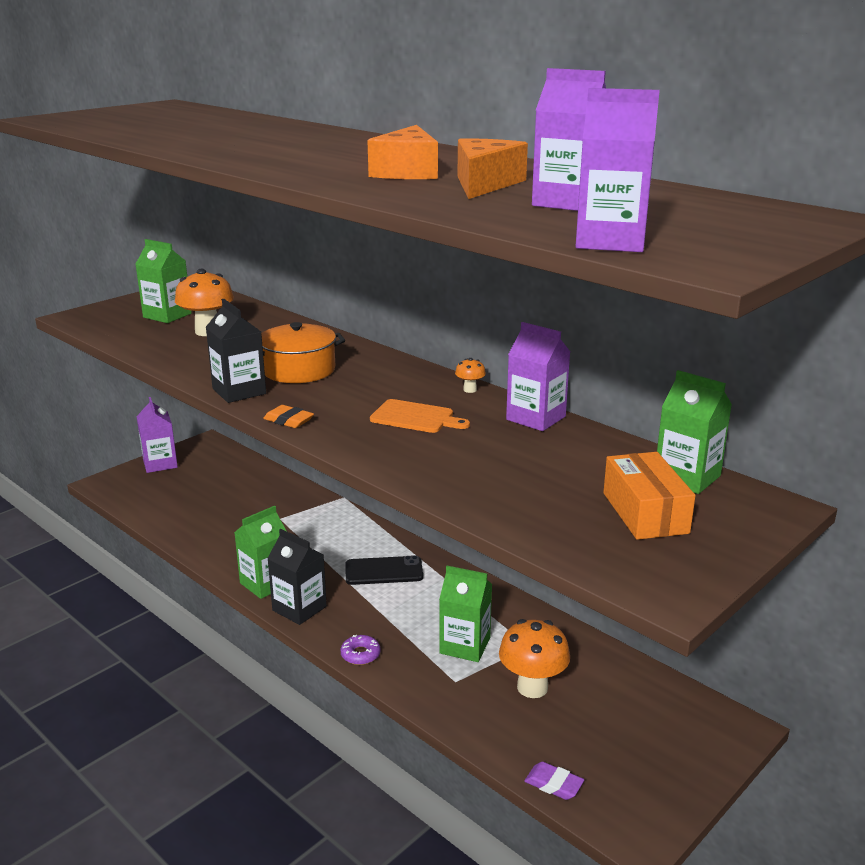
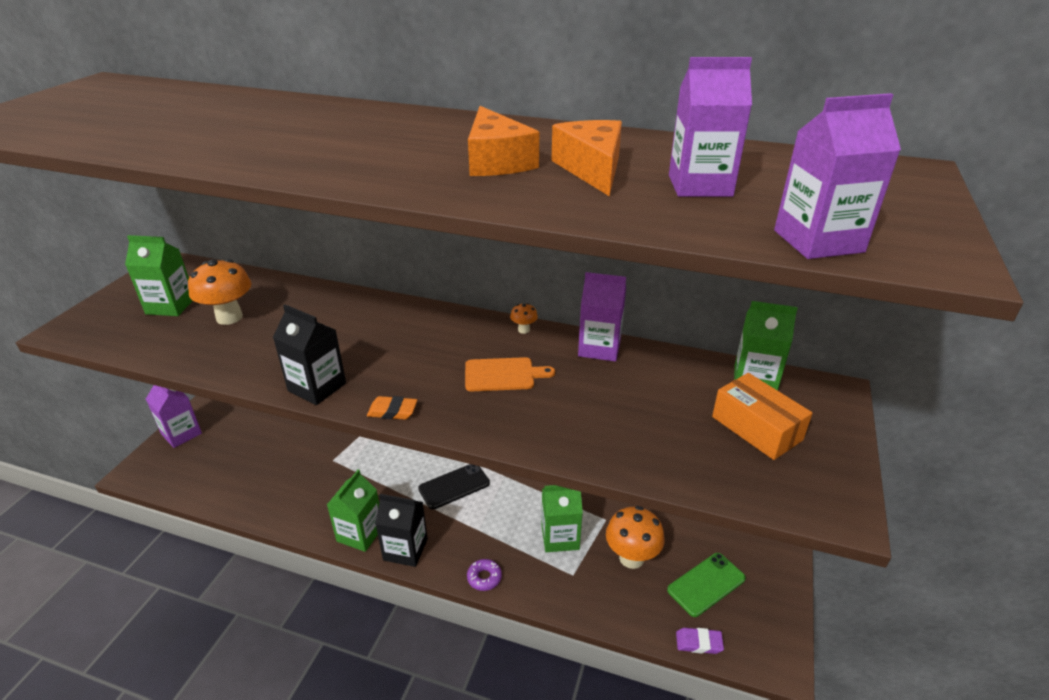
camera: 25 degrees left, 10 degrees up
orange pot [261,322,345,383] -> none
none -> green phone [667,553,746,617]

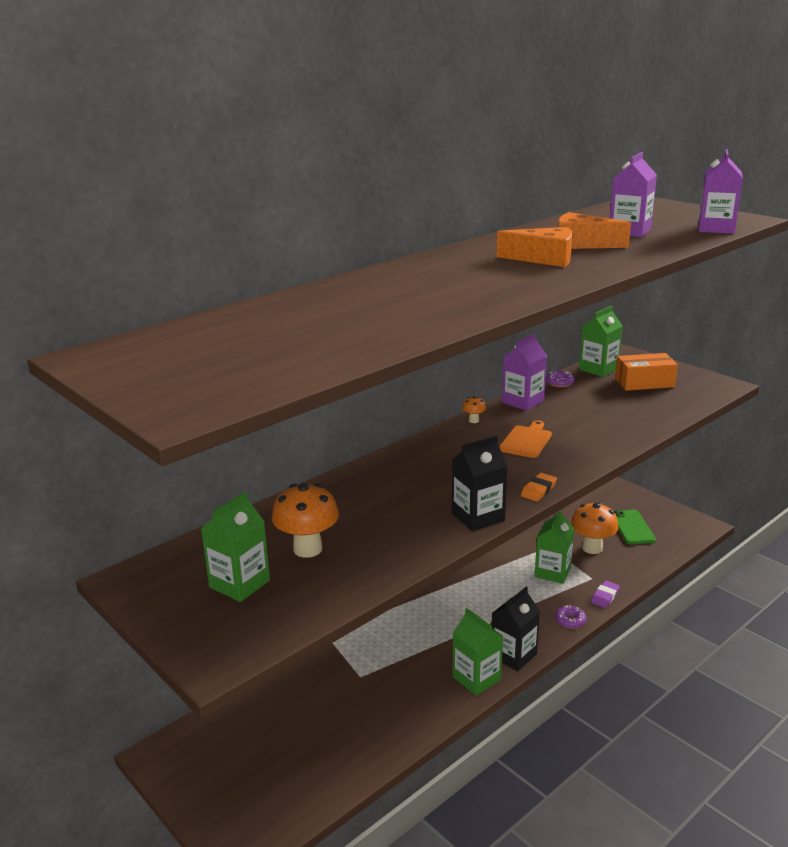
camera: 60 degrees left, 10 degrees down
purple carton [146,385,202,448] -> none
black phone [418,464,490,510] -> none
purple eraser [676,628,724,654] -> purple eraser moved to [591,581,620,608]
none -> purple donut [546,371,575,387]

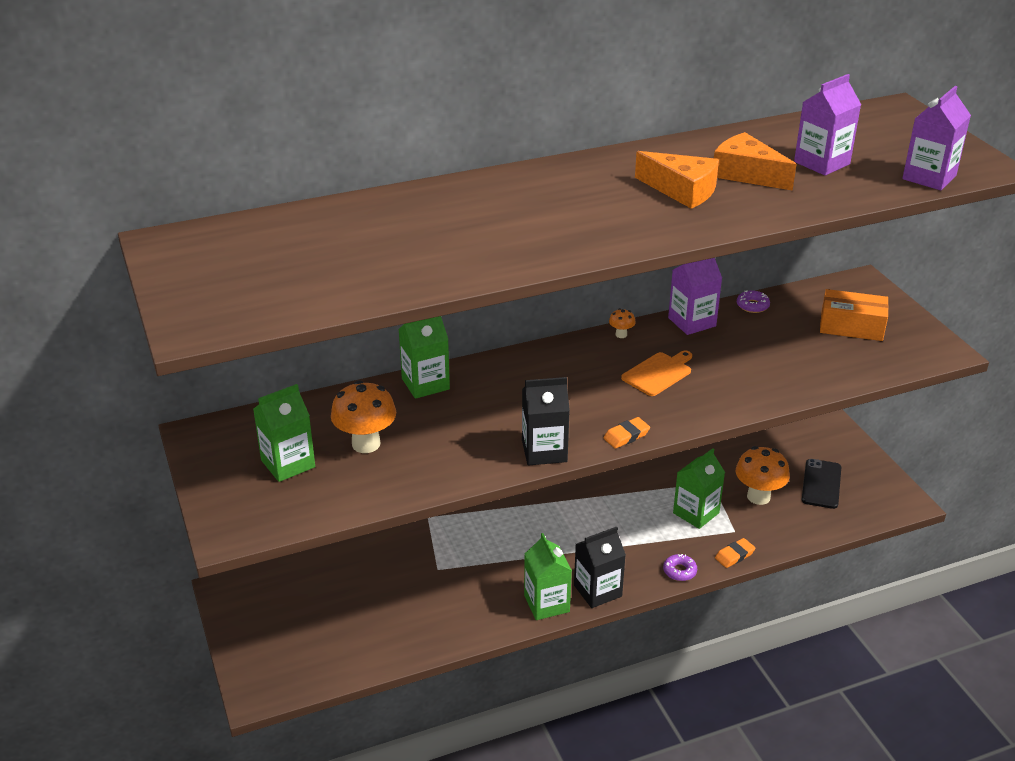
camera: 20 degrees right, 10 degrees up
green carton [579,306,623,377] -> green carton moved to [399,316,450,399]
purple eraser [591,581,620,608] -> orange eraser [715,538,756,568]
green phone [614,510,656,545] -> black phone [802,459,841,509]

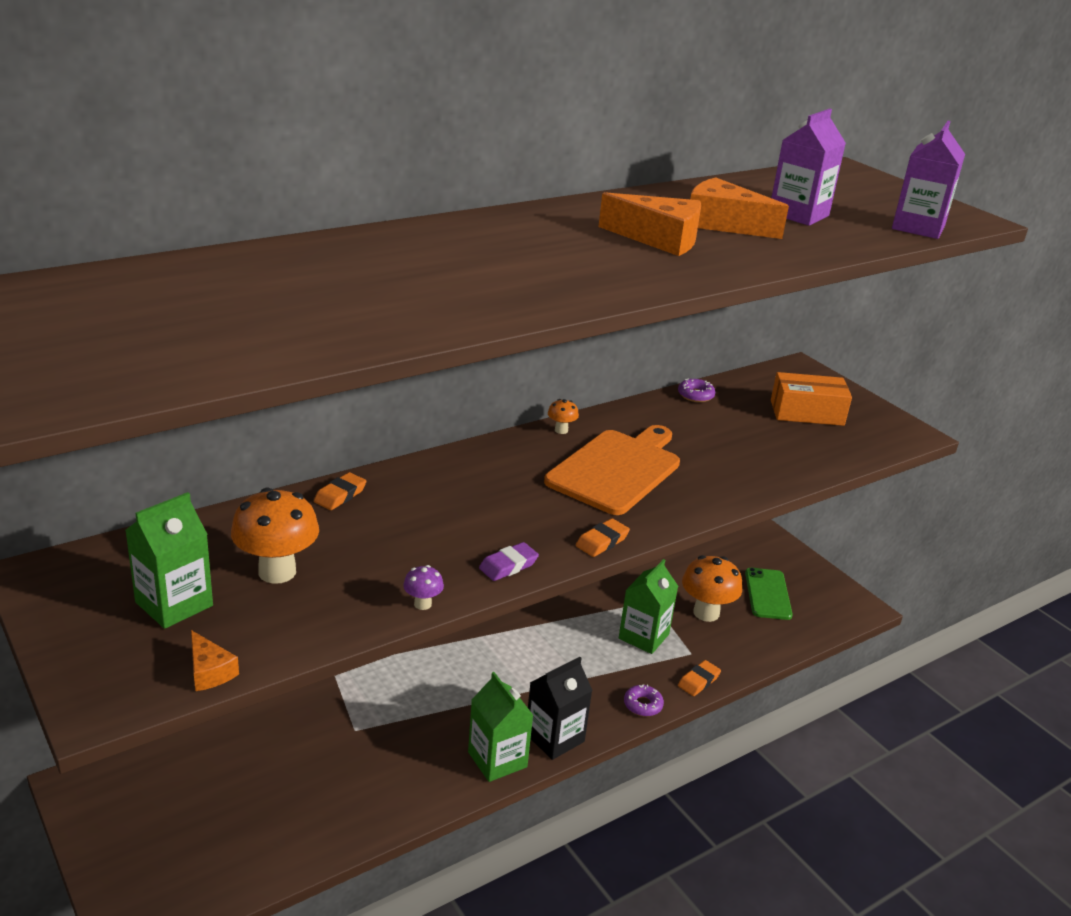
camera: 15 degrees left, 5 degrees down
green carton [399,316,450,399] -> orange eraser [314,472,366,510]
black carton [522,377,570,465] -> purple eraser [479,542,539,581]
orange cutting board [621,351,692,396] -> orange cutting board [544,425,680,515], size x1.75
purple carton [668,258,722,335] -> none
black phone [802,459,841,509] -> green phone [745,568,793,620]
none -> orange cheese [191,630,239,691]
none -> purple mushroom [403,565,444,610]

